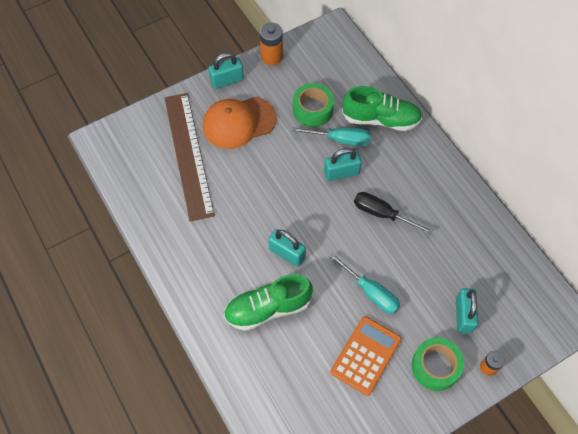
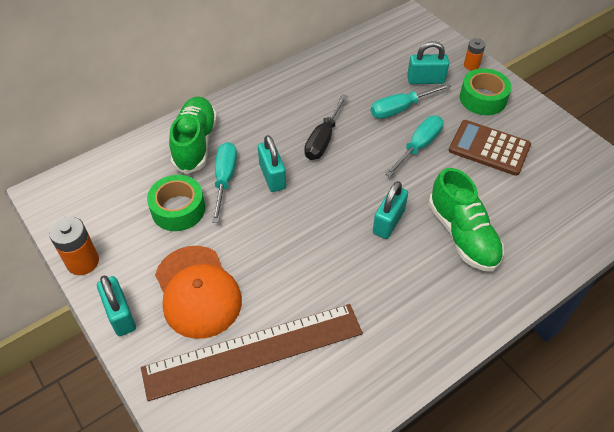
camera: 95 degrees left, 10 degrees down
orange calculator [330,316,401,396] -> brown calculator [449,120,531,176]
none -> turquoise screwdriver [371,83,451,119]

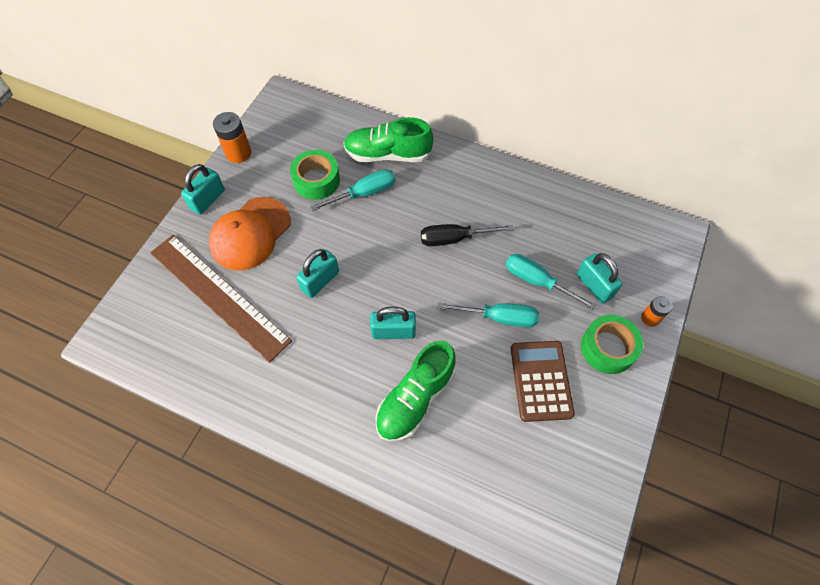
camera: 60 degrees right, 10 degrees up
green shoe [169,97,217,174] -> green shoe turned 150 degrees counterclockwise [344,117,434,162]
turquoise padlock [258,135,286,192] -> turquoise padlock moved to [296,249,339,298]

